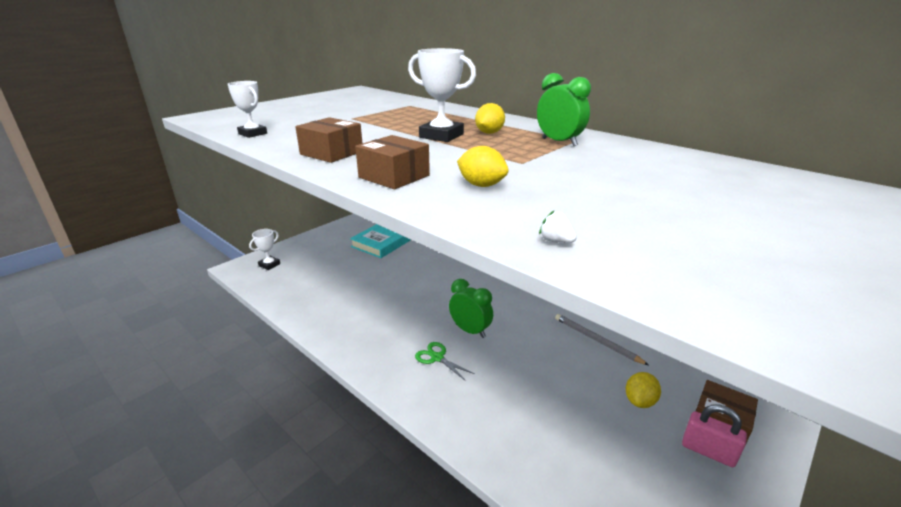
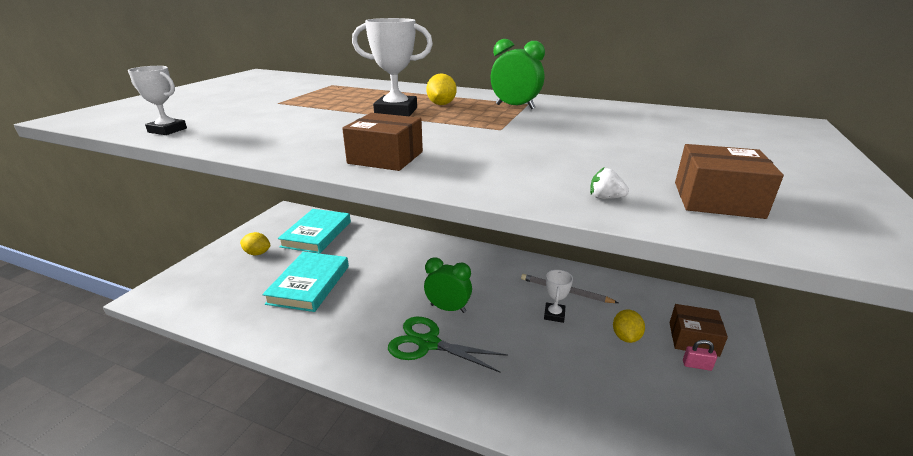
camera: 20 degrees left, 0 degrees up
white trophy [249,229,280,270] -> white trophy moved to [544,270,573,323]
brown box [295,117,363,163] -> brown box moved to [675,144,784,219]
green scissors [415,342,475,381] -> green scissors [388,317,508,372], size x1.73
yellow lemon [457,146,509,187] -> yellow lemon moved to [240,232,270,255]
pink padlock [682,404,747,467] -> pink padlock [683,340,717,371], size x0.61
none -> turquoise book [262,252,349,312]

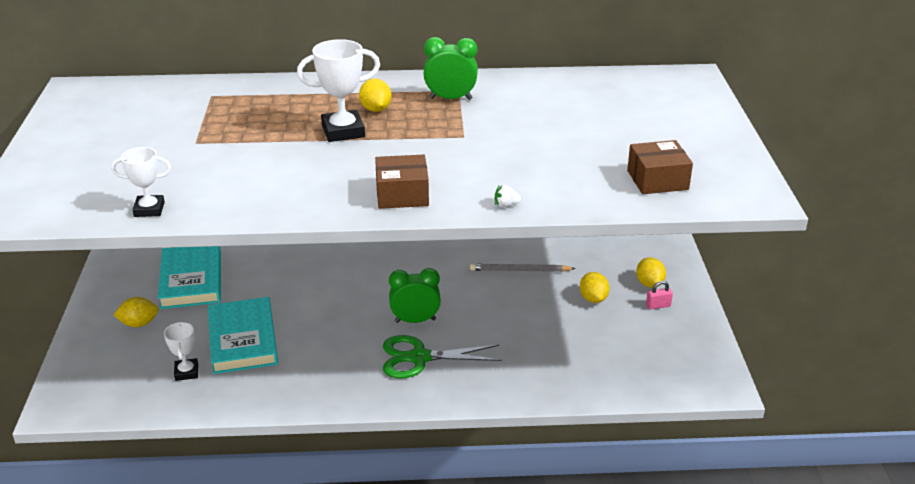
camera: 25 degrees left, 5 degrees up
white trophy [544,270,573,323] -> white trophy moved to [164,321,198,381]
white strawberry [590,168,629,199] -> white strawberry moved to [495,185,521,207]
brown box [670,304,728,357] -> yellow lemon [636,257,666,288]

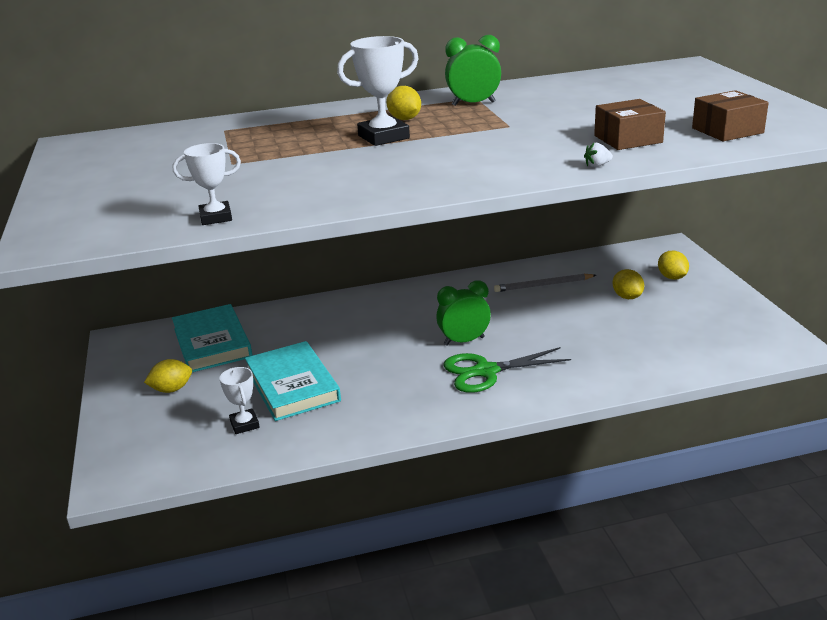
camera: 10 degrees left, 5 degrees down
brown box [375,154,429,209] -> brown box moved to [594,99,666,150]
pink padlock [646,281,673,309] -> none

